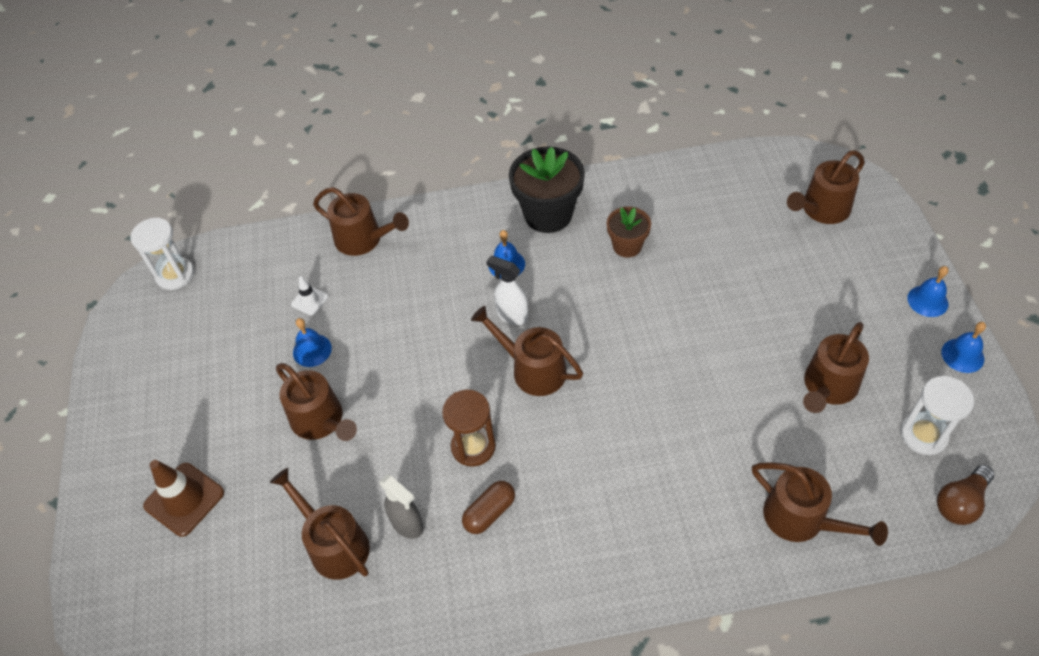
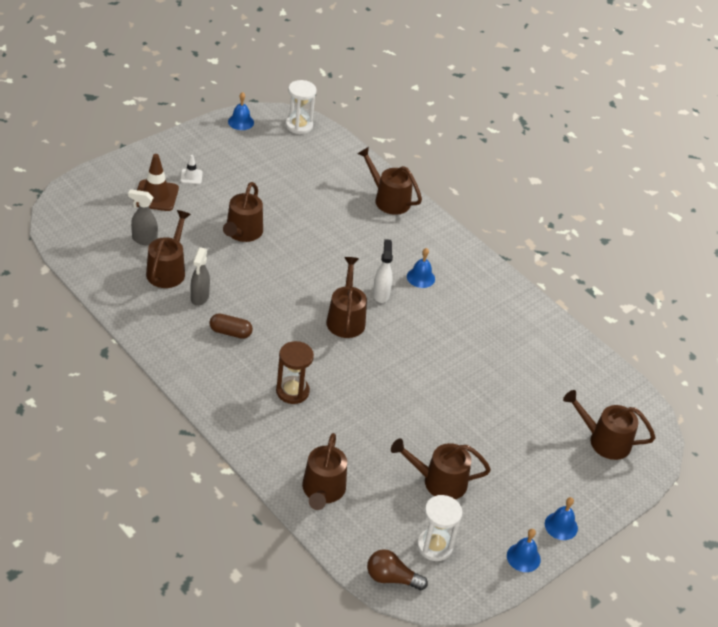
camera: 50 degrees right, 10 degrees down
white traffic cone [291,276,328,316] -> white traffic cone moved to [180,155,203,184]
blue bell [293,318,332,367] -> blue bell moved to [228,92,254,130]
brown watering can [313,187,409,256] -> brown watering can turned 135 degrees clockwise [357,147,422,215]
brown hourglass [442,390,496,467] -> brown hourglass moved to [276,341,314,404]
black flower pot [509,147,585,233] -> none
brown flower pot [607,207,651,258] -> none
none -> grey spray bottle [128,189,158,246]

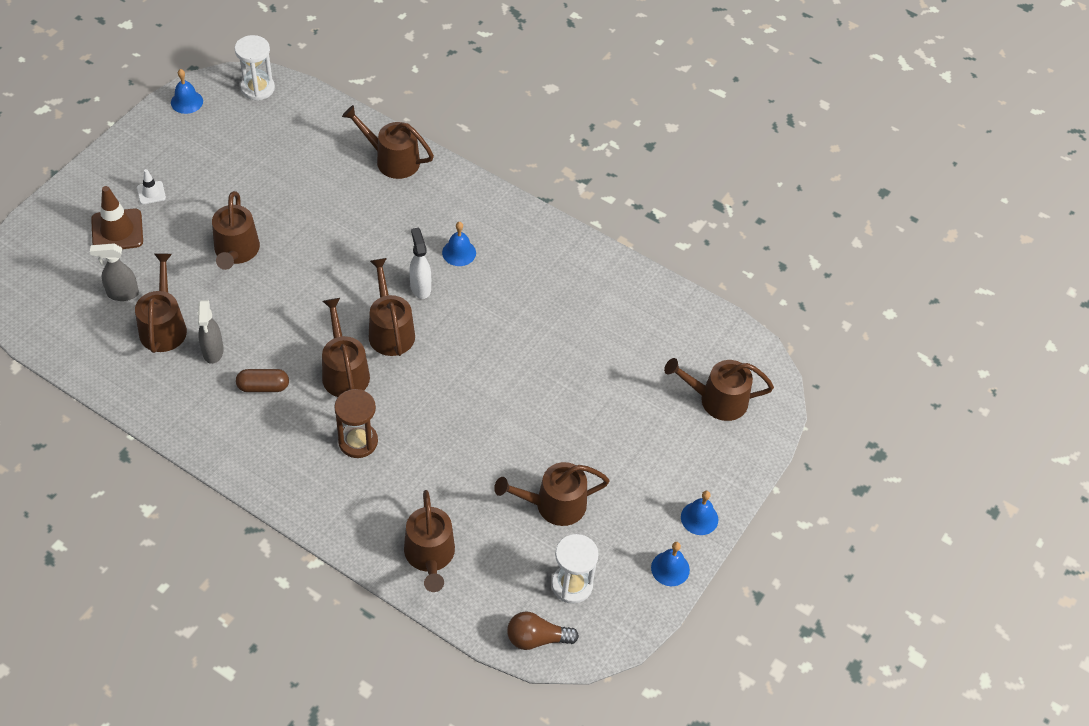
camera: 15 degrees left, 10 degrees up
none -> brown watering can [322,298,370,397]

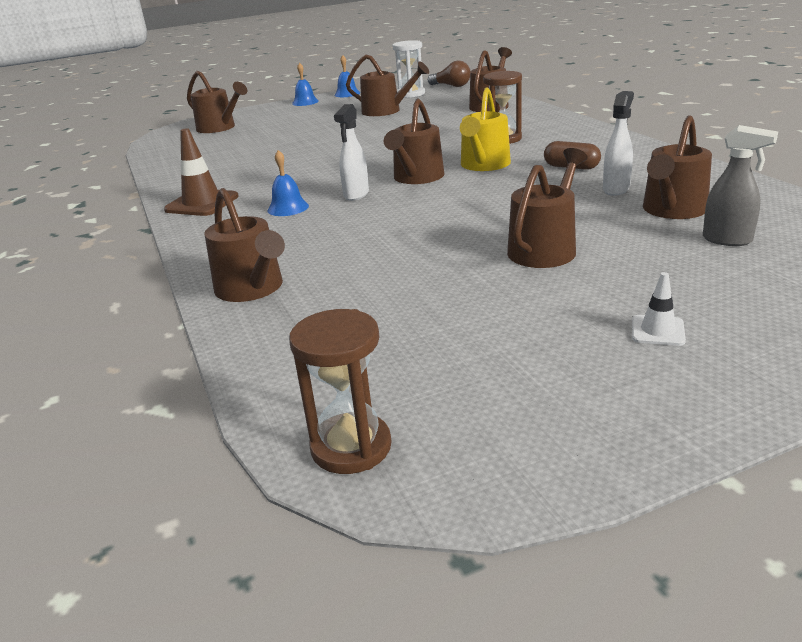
camera: 140 degrees left, 25 degrees down
brown traffic cone [91,186,143,249] -> brown traffic cone moved to [164,128,239,216]
blue bell [171,69,203,114] -> none
grey spray bottle [198,300,224,364] -> white spray bottle [603,91,634,196]
white hourglass [235,35,275,101] -> brown hourglass [289,309,392,474]
brown watering can [322,298,370,397] -> yellow watering can [460,87,511,171]

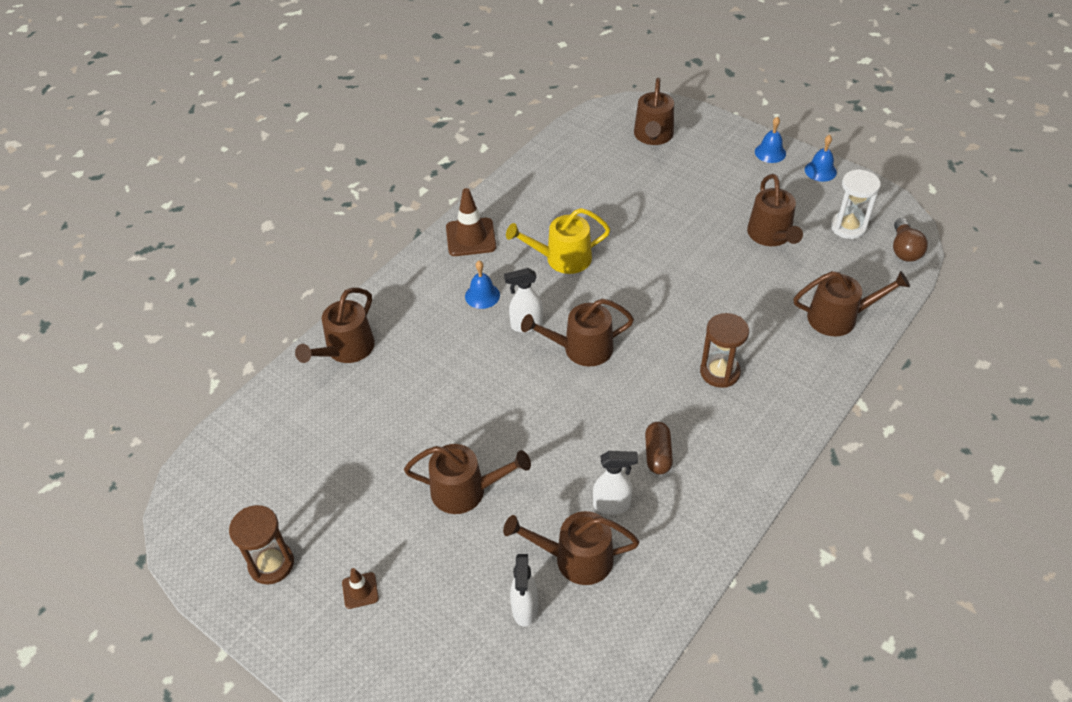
camera: 60 degrees right, 20 degrees up
brown hourglass [289,309,392,474] -> brown hourglass moved to [229,505,294,584]
yellow watering can [460,87,511,171] -> yellow watering can moved to [506,208,610,274]
white traffic cone [632,272,686,346] -> brown traffic cone [342,568,379,609]
grey spray bottle [703,125,778,246] -> white spray bottle [510,554,538,627]

